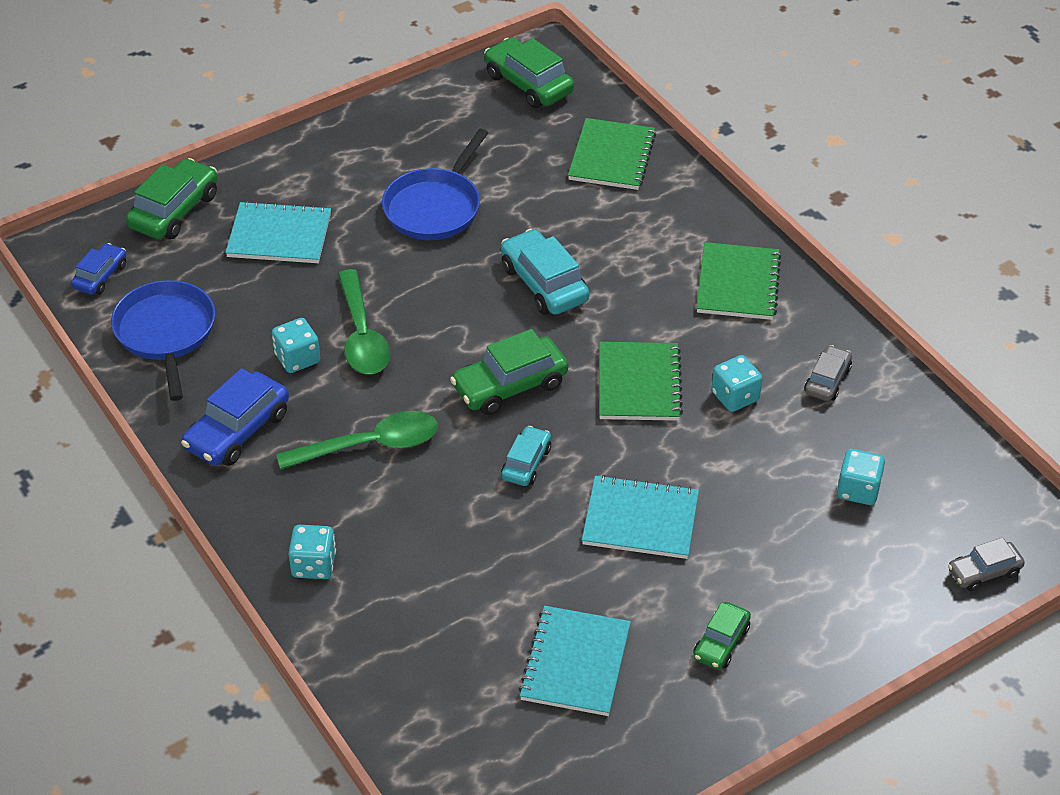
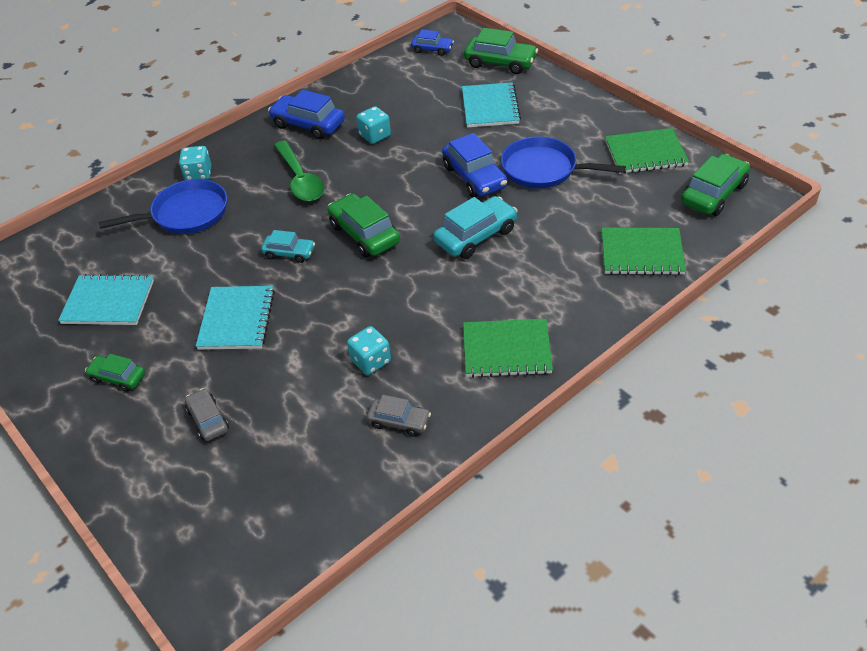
camera: 85 degrees right, 0 degrees up
blue pan [111,280,215,401] -> blue pan moved to [99,179,227,234]
green spoon [338,269,390,374] -> none
green notebook [599,342,683,421] -> green notebook moved to [605,128,689,174]
turquoise dice [837,449,885,505] -> none
grey car [948,537,1025,591] -> grey car moved to [185,388,229,441]
none -> blue car [442,133,507,197]

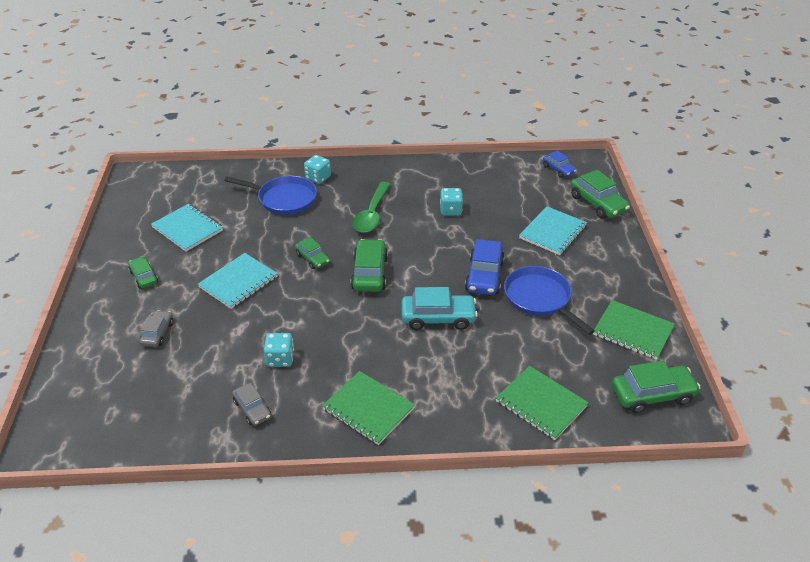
camera: 35 degrees right, 5 degrees down
turquoise car [261,230,315,263] -> green car [295,237,330,269]
blue car [268,90,345,139] -> none

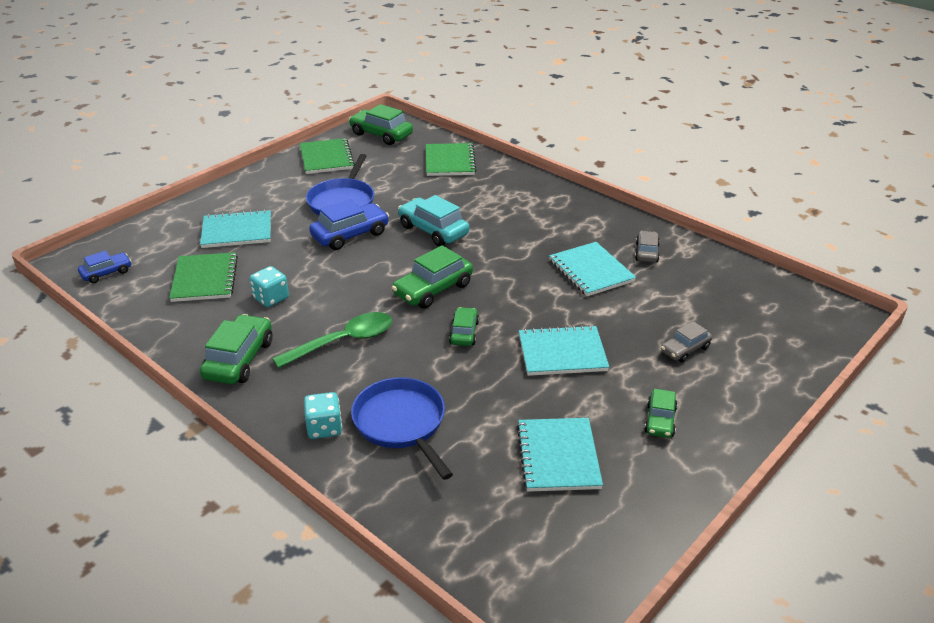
camera: 135 degrees left, 5 degrees down
turquoise dice [264,333,294,367] -> turquoise notebook [549,242,636,296]
green notebook [322,371,415,445] -> green notebook moved to [169,252,238,302]
blue car [543,150,577,178] -> blue car turned 45 degrees clockwise [78,251,131,283]
green car [570,170,630,219] -> green car moved to [200,314,273,384]

